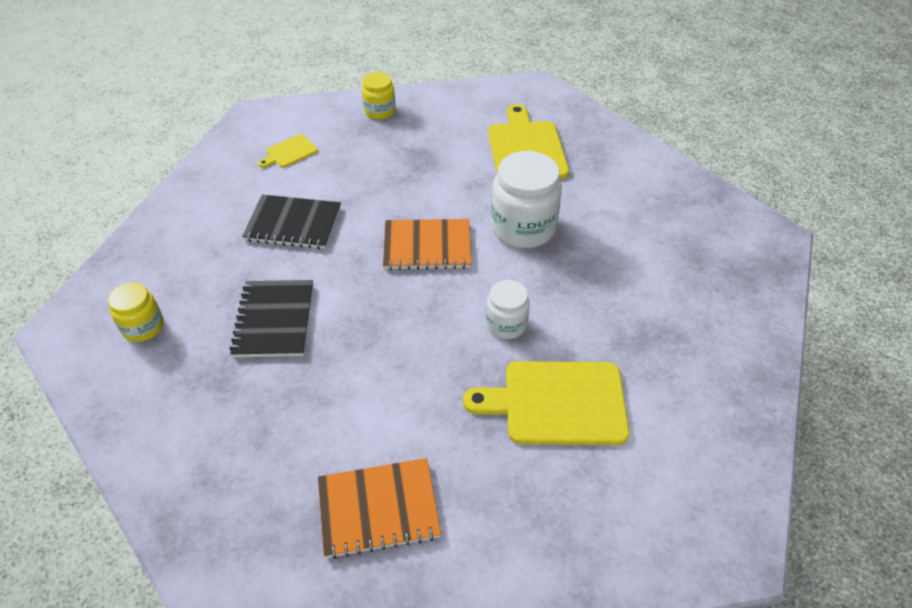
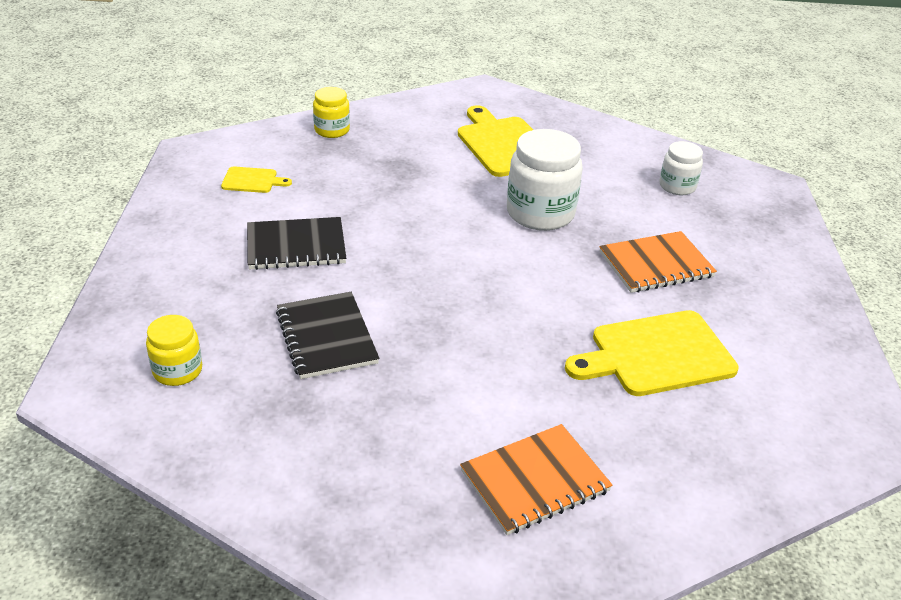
camera: 20 degrees left, 10 degrees down
yellow cutting board [258,134,318,168] -> yellow cutting board turned 120 degrees counterclockwise [221,166,292,193]
orange notebook [383,219,471,270] -> orange notebook moved to [599,231,717,293]
white jar [486,280,530,339] -> white jar moved to [660,141,703,195]

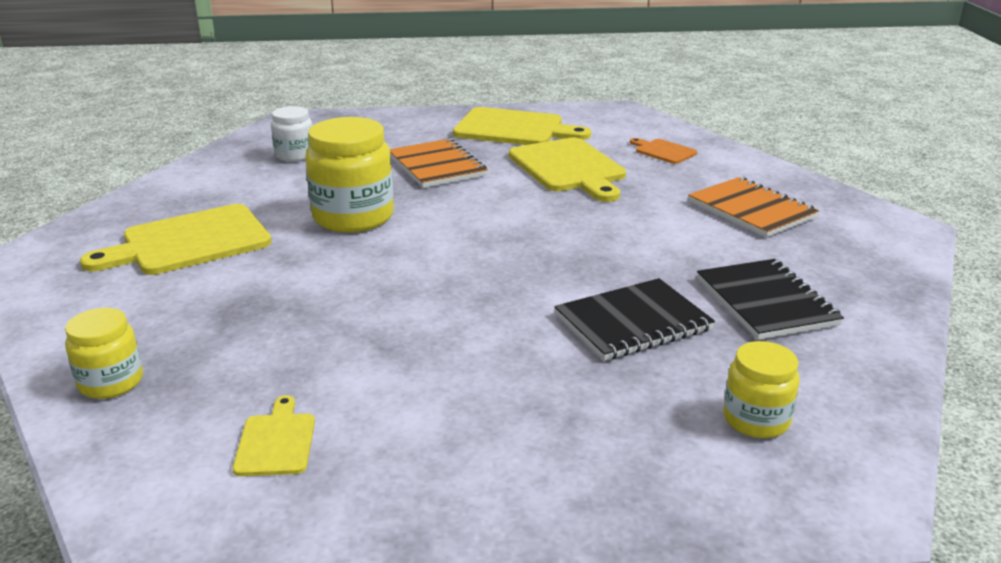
camera: 95 degrees left, 10 degrees down
black notebook [247,217,346,270] -> black notebook moved to [697,259,844,340]
white jar [507,129,583,231] -> yellow jar [305,117,394,233]
none -> yellow cutting board [453,107,591,145]
none -> orange cutting board [630,138,697,164]

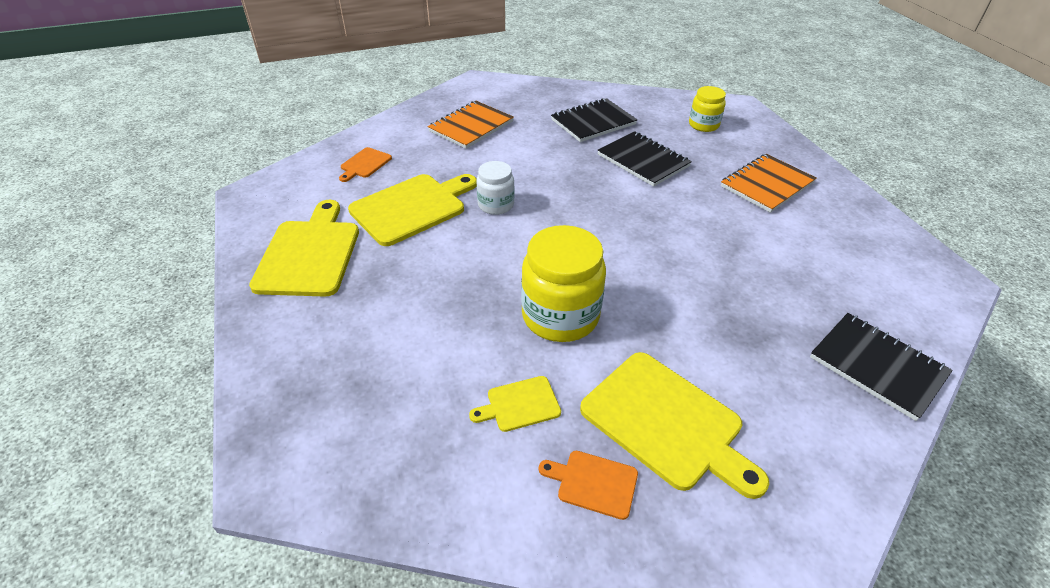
camera: 105 degrees left, 15 degrees up
yellow jar [65,308,143,399] -> black notebook [810,313,953,421]
yellow cutting board [233,395,315,476] -> yellow cutting board moved to [469,376,561,432]
white jar [271,106,312,162] -> white jar moved to [476,161,514,215]
orange notebook [390,139,488,188] -> orange notebook moved to [721,154,817,213]
none -> orange cutting board [539,451,638,520]

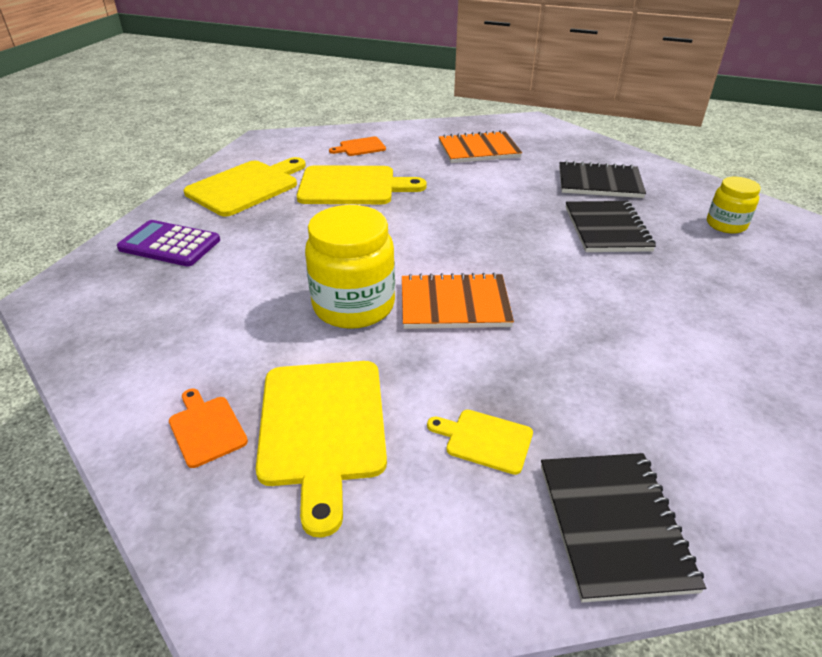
camera: 40 degrees right, 5 degrees down
yellow cutting board [469,376,561,432] -> yellow cutting board moved to [427,410,533,475]
white jar [476,161,514,215] -> none
orange notebook [721,154,817,213] -> orange notebook moved to [402,273,514,329]
none -> purple calculator [117,220,220,267]

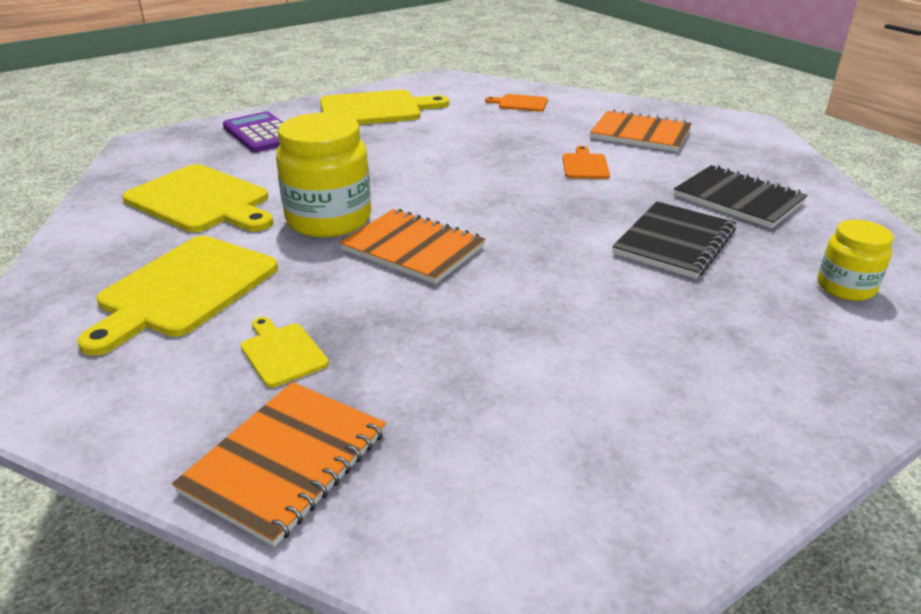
camera: 35 degrees right, 5 degrees down
orange cutting board [169,389,248,468] -> orange cutting board moved to [563,146,610,179]
yellow cutting board [297,165,427,204] -> yellow cutting board moved to [123,164,273,232]
black notebook [541,453,706,603] -> orange notebook [172,382,386,547]

